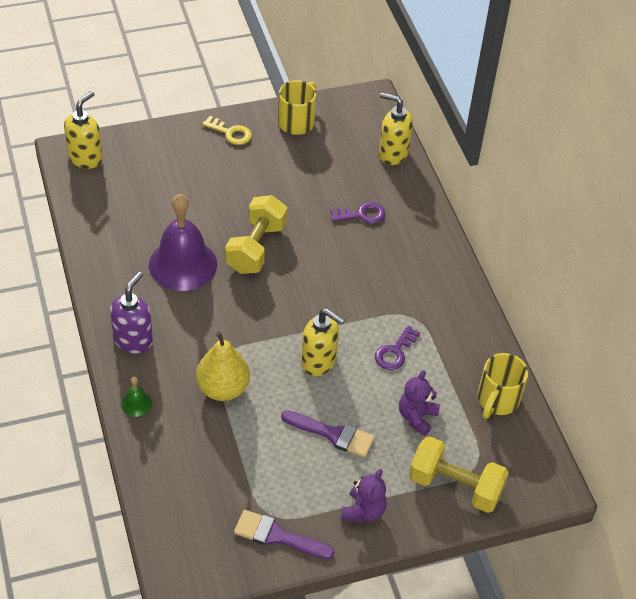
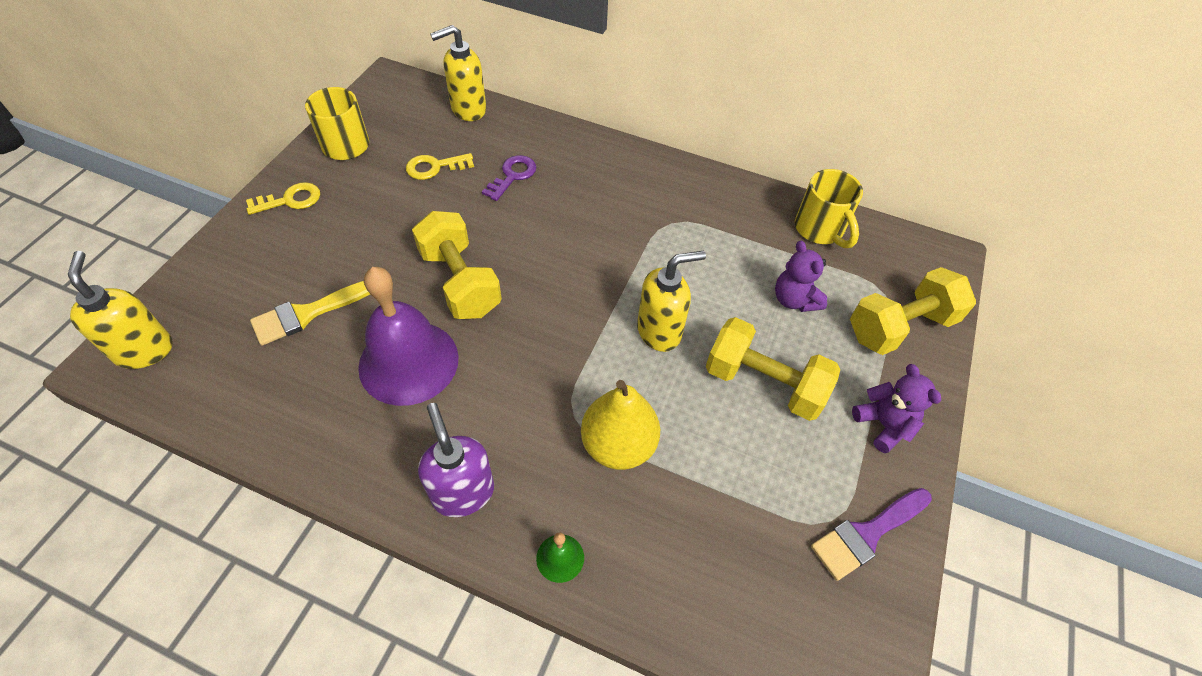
camera: 50 degrees left, 5 degrees up
purple brush [281,410,375,458] -> yellow dumbbell [706,317,841,421]
purple key [375,325,420,370] -> none
none -> yellow brush [250,281,370,346]
none -> yellow key [406,153,474,180]

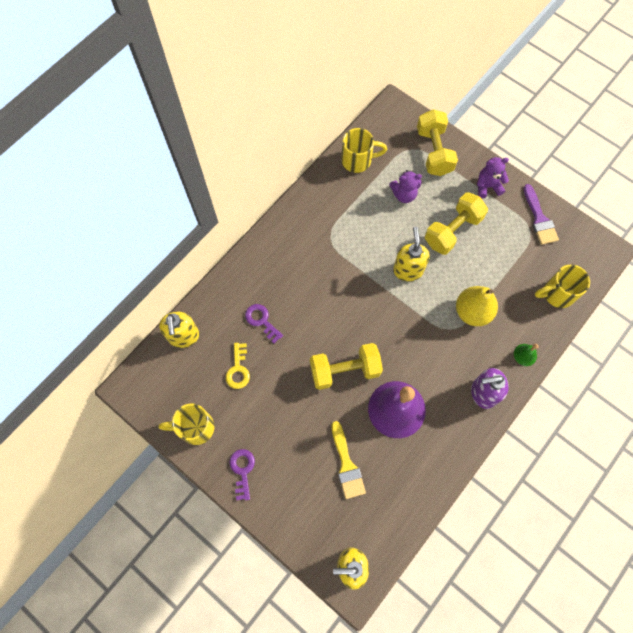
camera: 70 degrees left, 15 degrees up
yellow key [246,182,320,215] -> purple key [229,449,255,500]
none -> yellow mug [535,265,590,308]

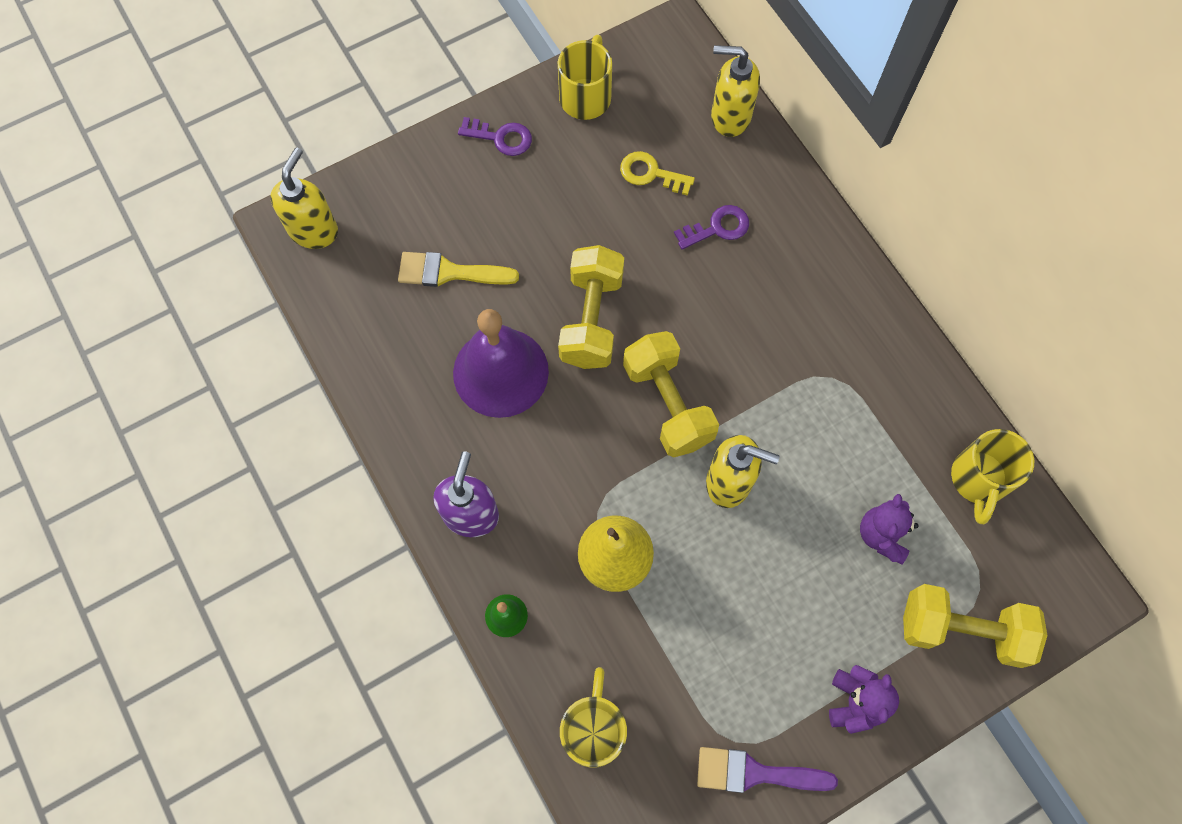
camera: 110 degrees right, 0 degrees up
yellow dumbbell [425,192,488,255] -> yellow dumbbell moved to [623,331,719,457]

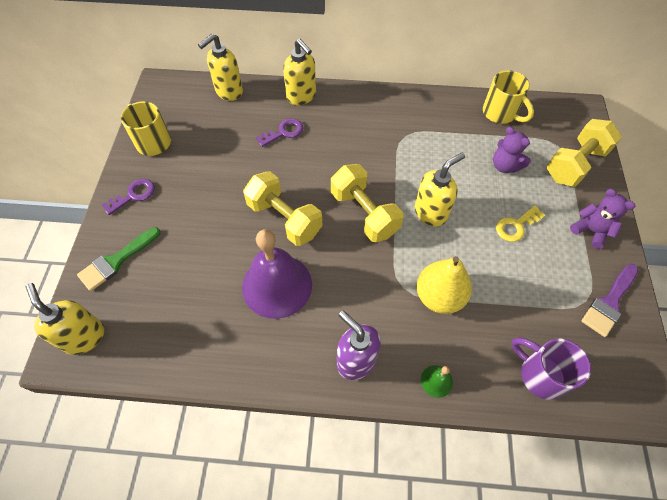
camera: 55 degrees left, 10 degrees down
yellow brush [398,252,519,287] -> none
yellow mug [560,667,627,768] -> purple mug [511,337,591,400]
yellow key [620,151,695,196] -> yellow key moved to [496,206,545,242]
yellow dumbbell [623,331,719,457] -> yellow dumbbell turned 45 degrees clockwise [331,164,403,242]
purple key [674,205,749,250] -> purple key turned 45 degrees clockwise [256,118,303,147]
none -> green brush [77,227,160,291]
none -> yellow soap dispenser [283,39,316,105]

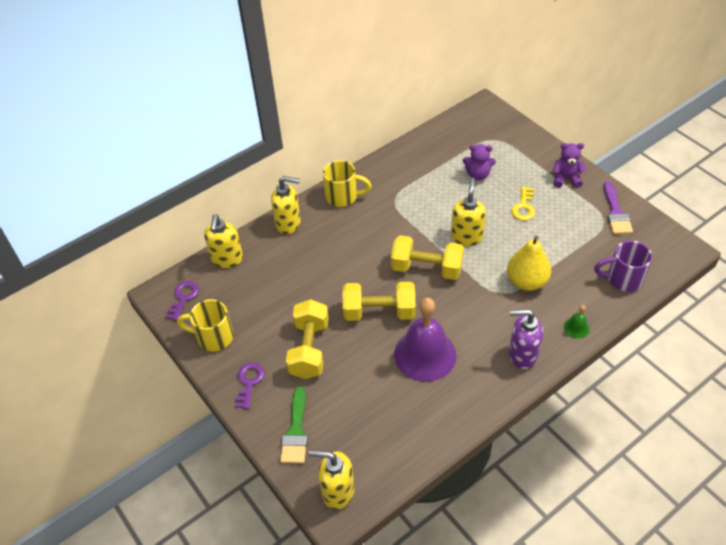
camera: 40 degrees left, 10 degrees down
purple key [256,118,303,147] -> purple key moved to [165,281,199,321]
yellow mug [483,70,534,124] -> yellow mug moved to [323,160,372,207]
yellow dumbbell [547,119,622,187] -> yellow dumbbell moved to [286,299,329,379]

